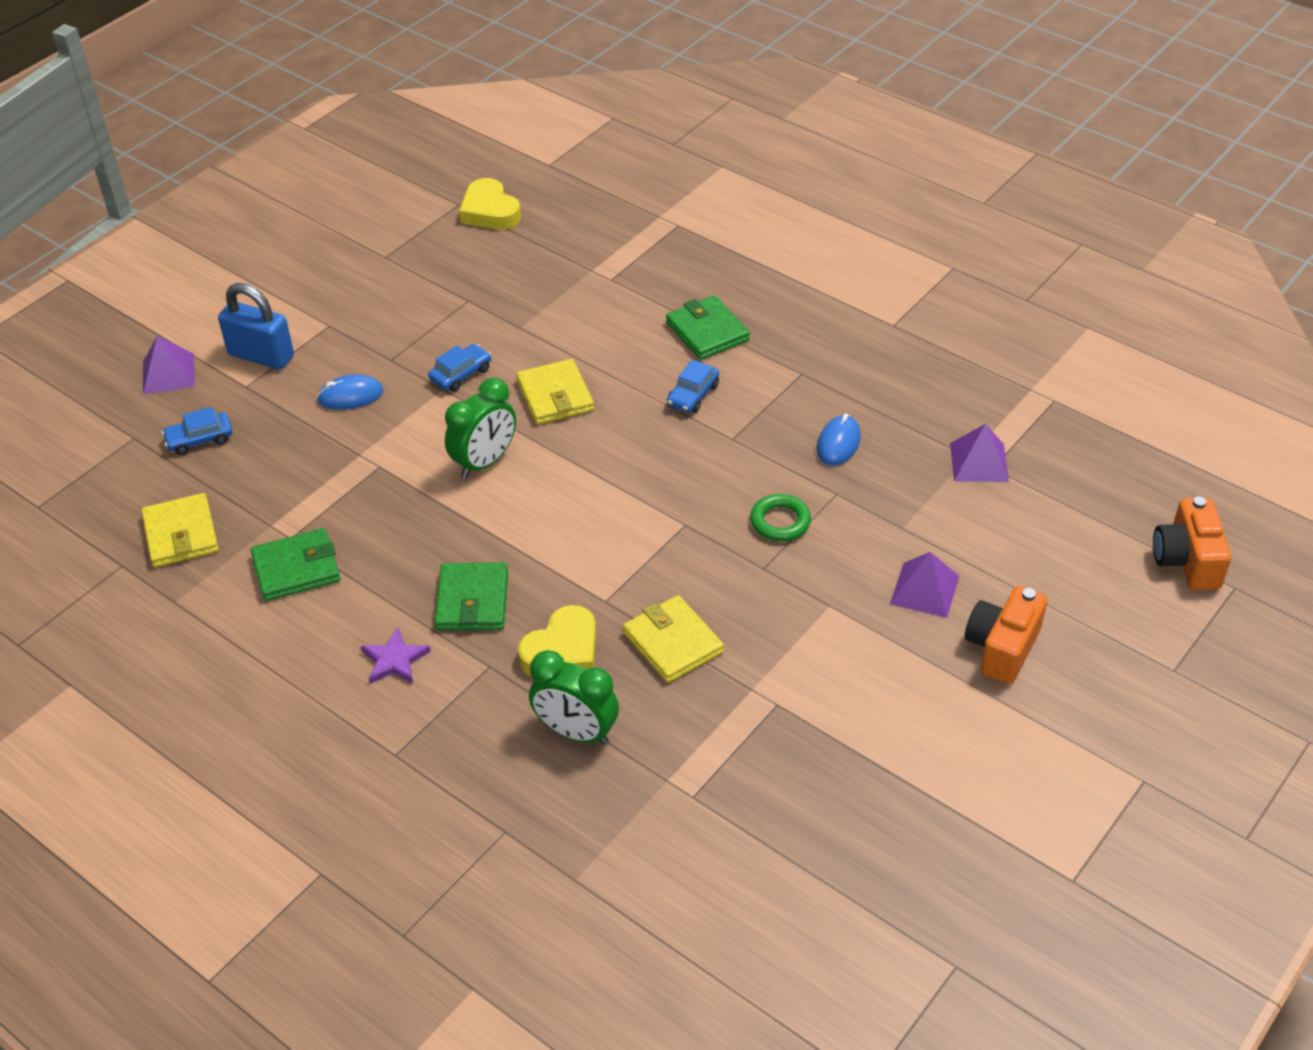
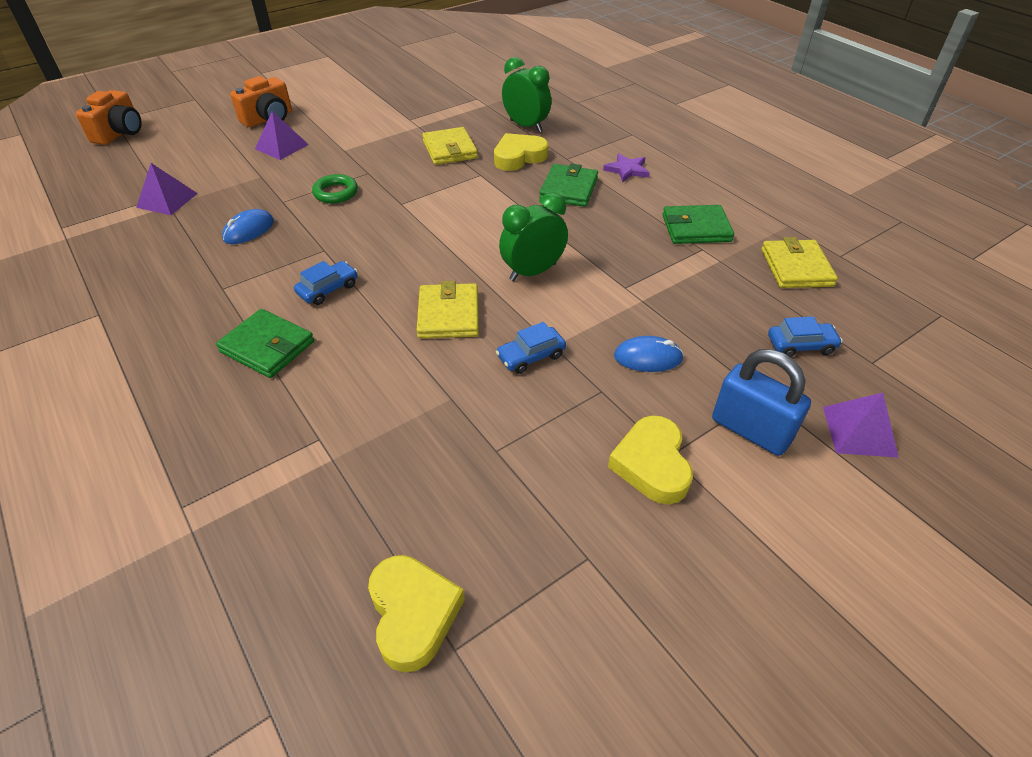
camera: 165 degrees left, 0 degrees up
green wallet [666,295,750,360] -> green wallet turned 45 degrees counterclockwise [216,309,314,378]
none -> yellow heart [608,415,693,504]

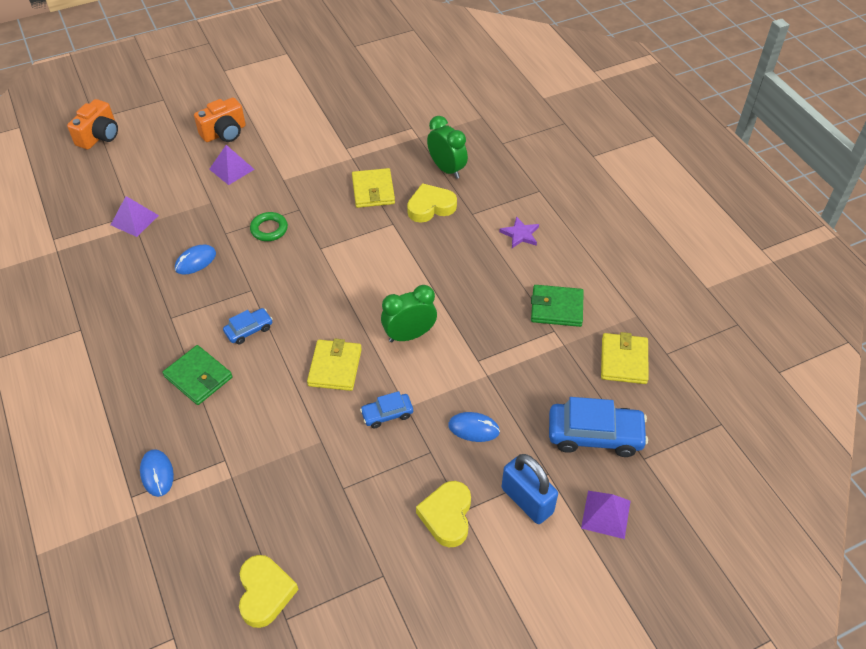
camera: 10 degrees right, 5 degrees up
green wallet [539,163,598,207] -> none
blue car [768,316,843,357] -> blue car [549,397,648,457], size x1.85
none -> blue mouse [140,449,174,497]

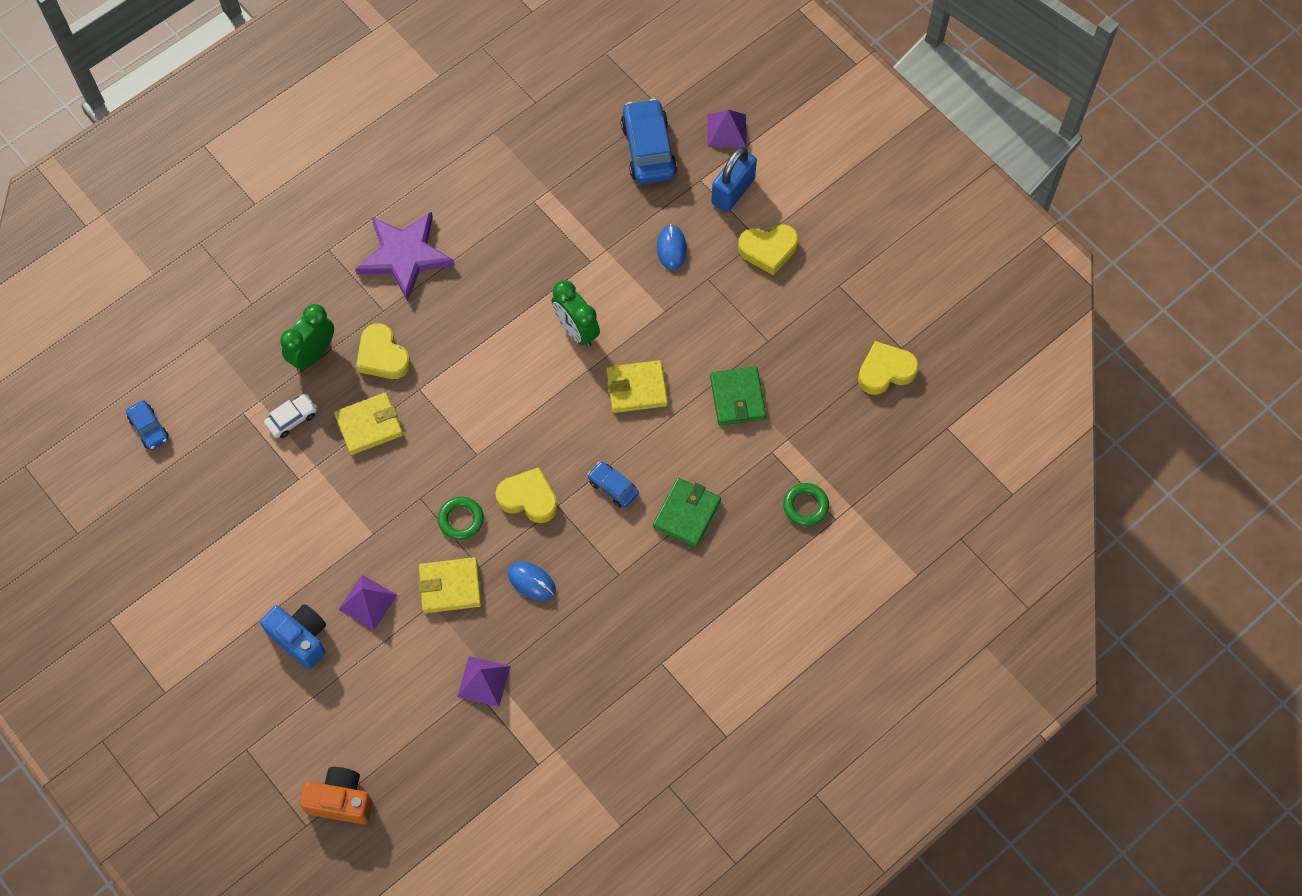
camera: 105 degrees left, 15 degrees up
blue mouse [140,449,174,497] -> green ring [783,483,829,526]
orange camera [194,97,246,142] -> blue camera [260,604,326,669]
blue car [360,391,413,428] -> blue car moved to [126,400,169,450]
purple star [499,216,539,248] -> purple star [355,211,455,301], size x2.10
green wallet [531,285,584,327] -> green wallet moved to [710,366,766,426]
yellow wallet [601,332,649,384] -> yellow wallet moved to [418,557,481,613]
none -> white car [264,394,317,438]
none -> yellow heart [495,467,558,523]

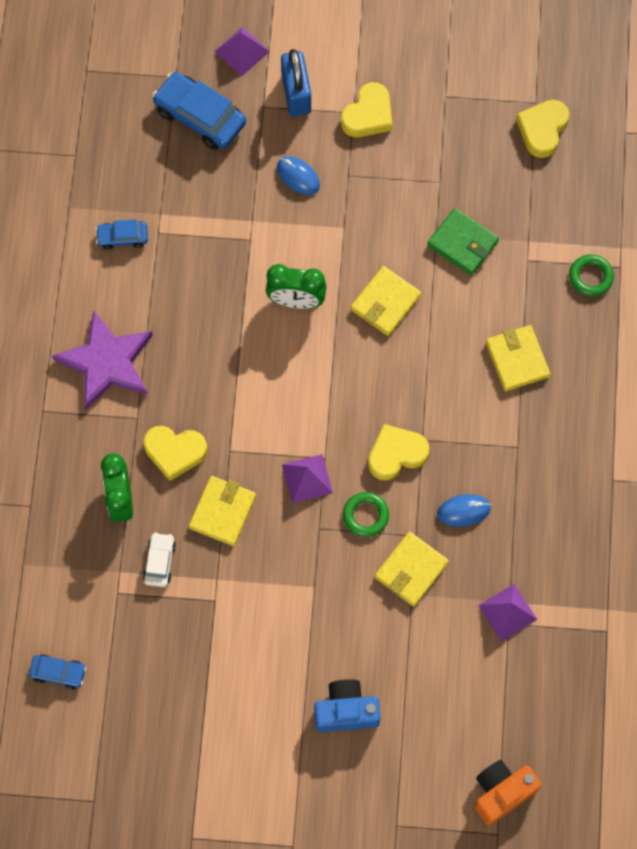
camera: 45 degrees left, 5 degrees up
purple pyramid [338,575,397,630] -> purple pyramid moved to [282,454,333,504]
blue car [587,461,639,508] -> blue car moved to [96,219,148,250]
green wallet [653,478,721,547] -> yellow wallet [486,325,550,391]

